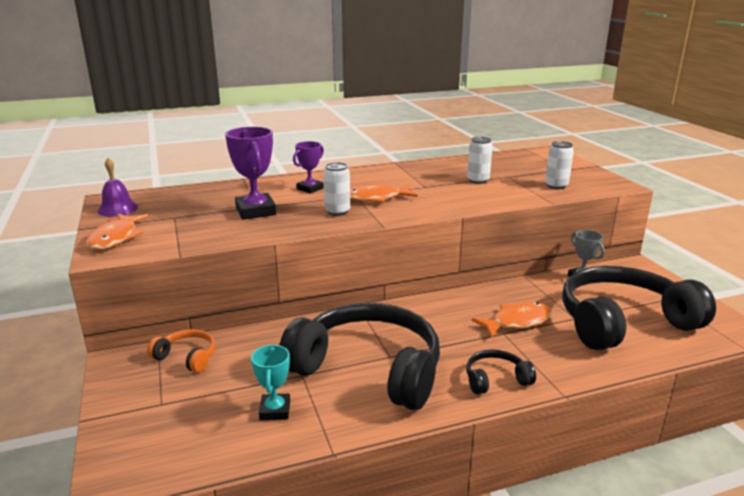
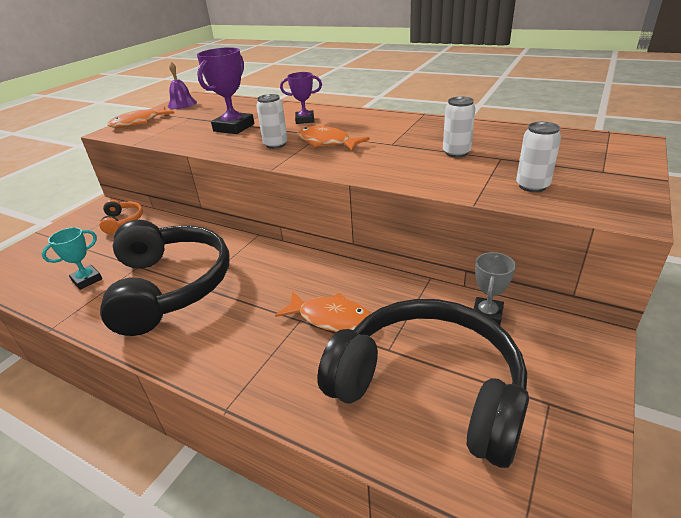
camera: 50 degrees right, 10 degrees up
black headphones [466,350,536,394] -> none

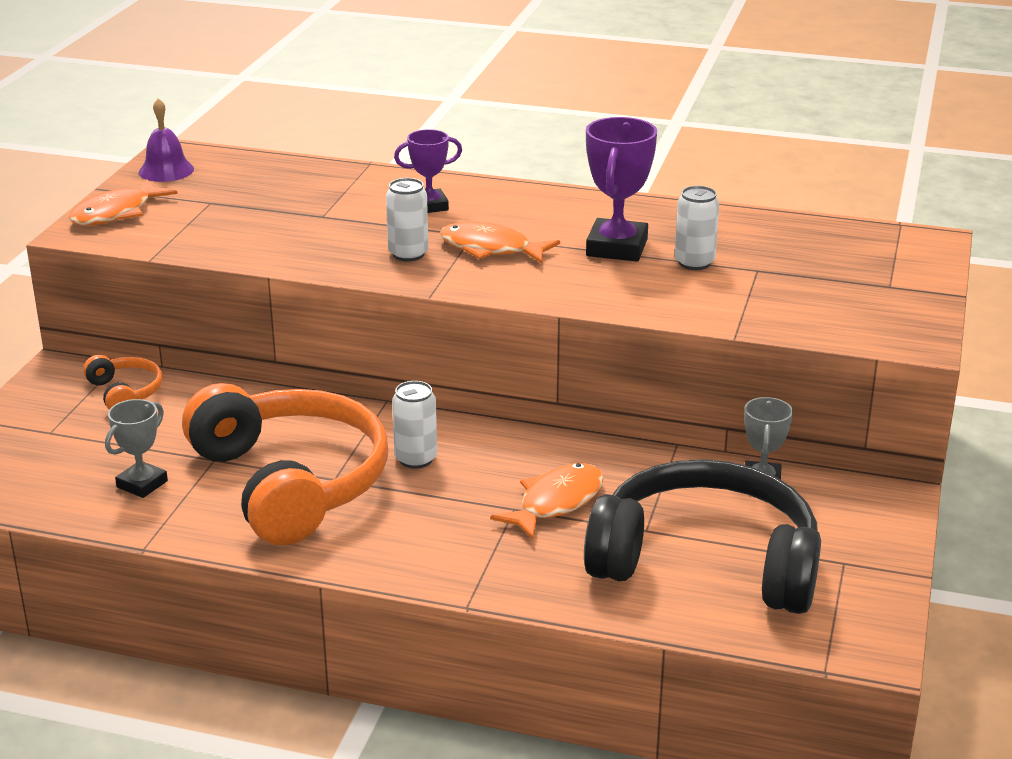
camera: 15 degrees left, 5 degrees down
turquoise trophy [42,227,102,290] -> grey trophy [105,399,168,498]
black headphones [100,220,230,336] -> orange headphones [182,383,388,545]
purple trophy [197,47,254,134] -> purple trophy moved to [586,117,657,261]
orange fish [275,292,371,332] -> orange fish turned 60 degrees counterclockwise [490,463,603,540]
white can [516,122,561,192] -> white can moved to [392,381,437,469]

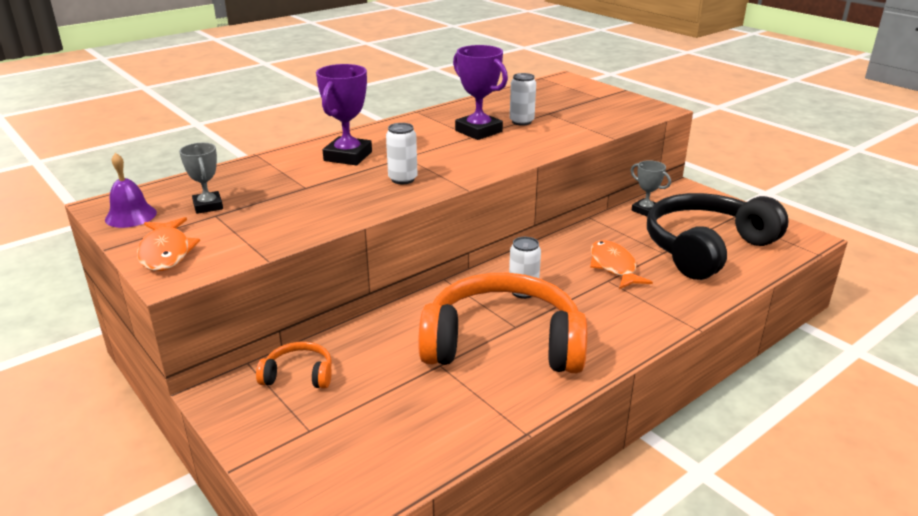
camera: 55 degrees left, 0 degrees up
grey trophy [105,399,168,498] -> grey trophy moved to [179,143,223,214]
purple trophy [394,129,462,213] -> purple trophy [316,64,372,165], size x1.61
orange fish [440,221,560,264] -> none

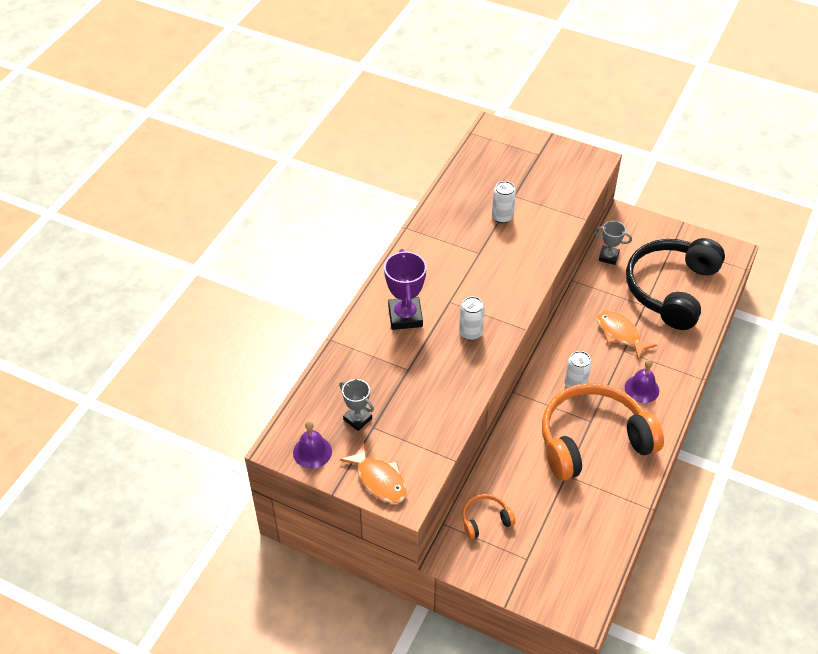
camera: 25 degrees left, 20 degrees up
purple trophy [453,45,508,140] -> none
none -> purple bell [625,359,659,403]

